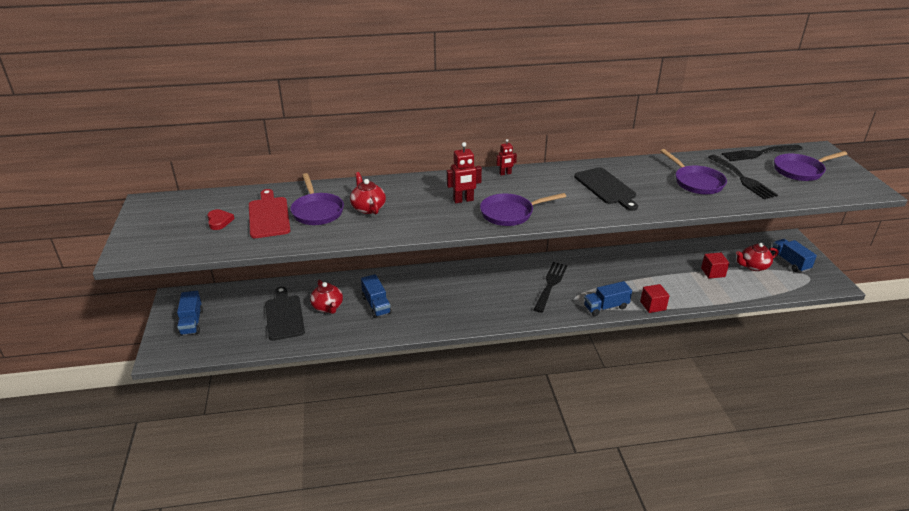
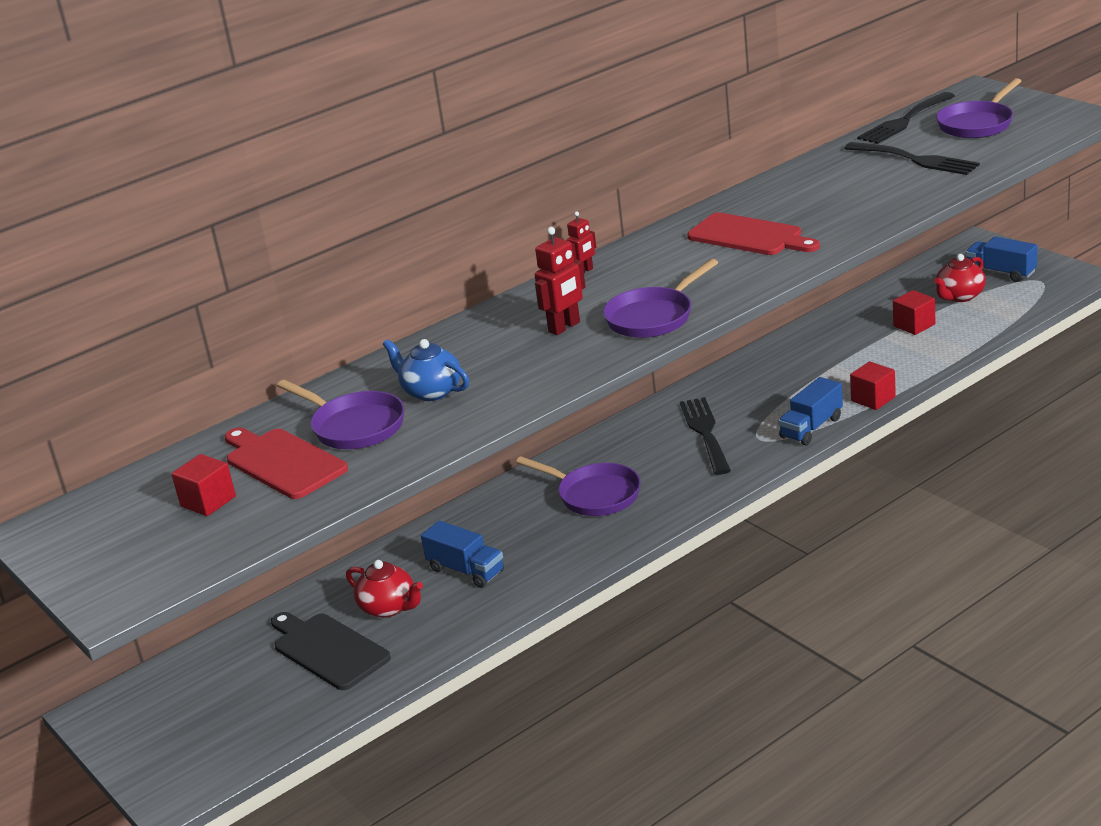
camera: 25 degrees left, 5 degrees down
blue truck [177,291,203,336] -> none
red heart [207,209,234,230] -> red cube [171,454,236,516]
red teapot [350,172,386,214] -> blue teapot [383,339,469,401]
black cutting board [574,167,638,211] -> red cutting board [687,212,820,255]
purple pan [660,149,727,194] -> purple pan moved to [516,456,641,516]

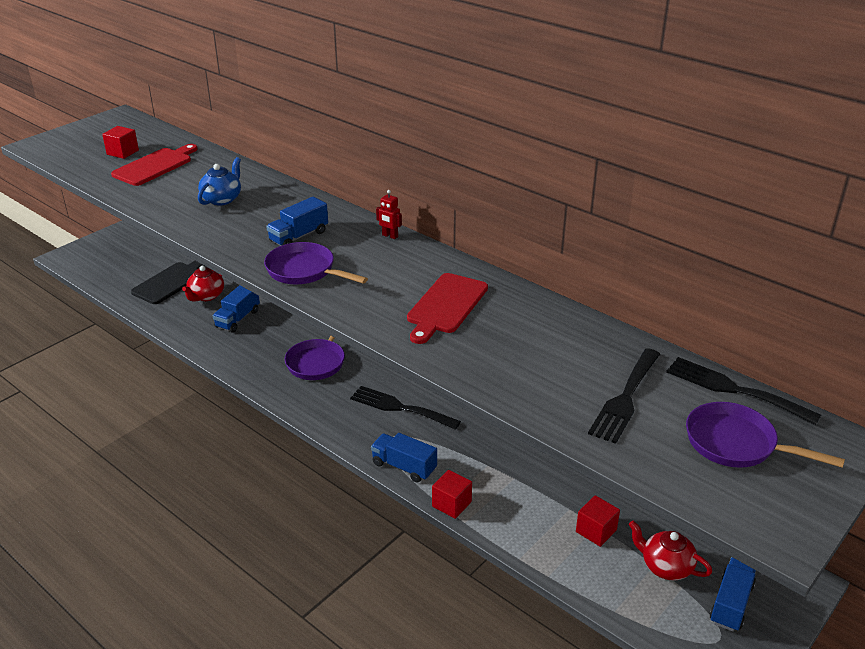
camera: 75 degrees right, 5 degrees up
purple pan [277,380,405,449] -> none
red robot [535,227,586,335] -> blue truck [266,197,328,246]
black fork [680,397,731,475] -> black fork turned 135 degrees counterclockwise [350,386,461,430]

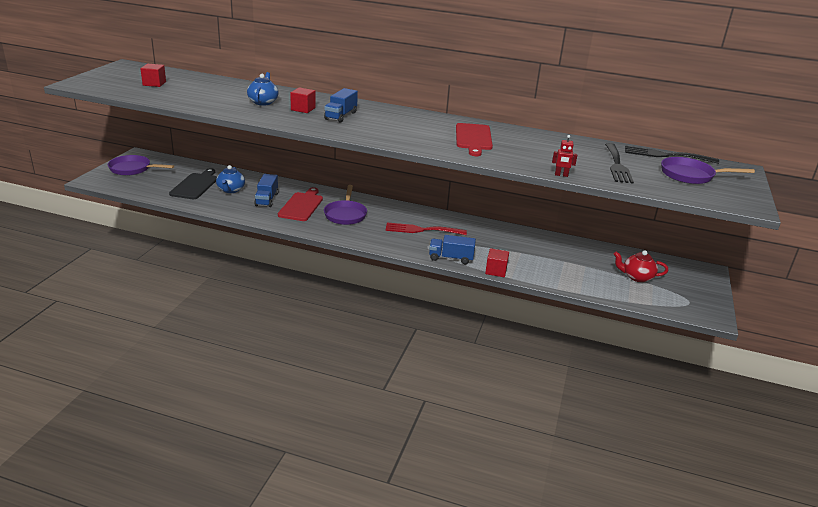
camera: 25 degrees left, 5 degrees down
red cutting board [111,144,198,186] -> red cutting board moved to [278,187,323,221]
red teapot [182,265,224,301] -> blue teapot [216,165,245,193]
purple pan [264,242,368,284] -> purple pan moved to [108,155,174,176]
black fork [350,386,461,430] -> red fork [385,222,467,235]
red robot [376,190,402,239] -> red robot moved to [552,135,577,177]
red cube [576,495,620,547] -> red cube moved to [290,87,316,113]
blue truck [710,557,756,631] -> none

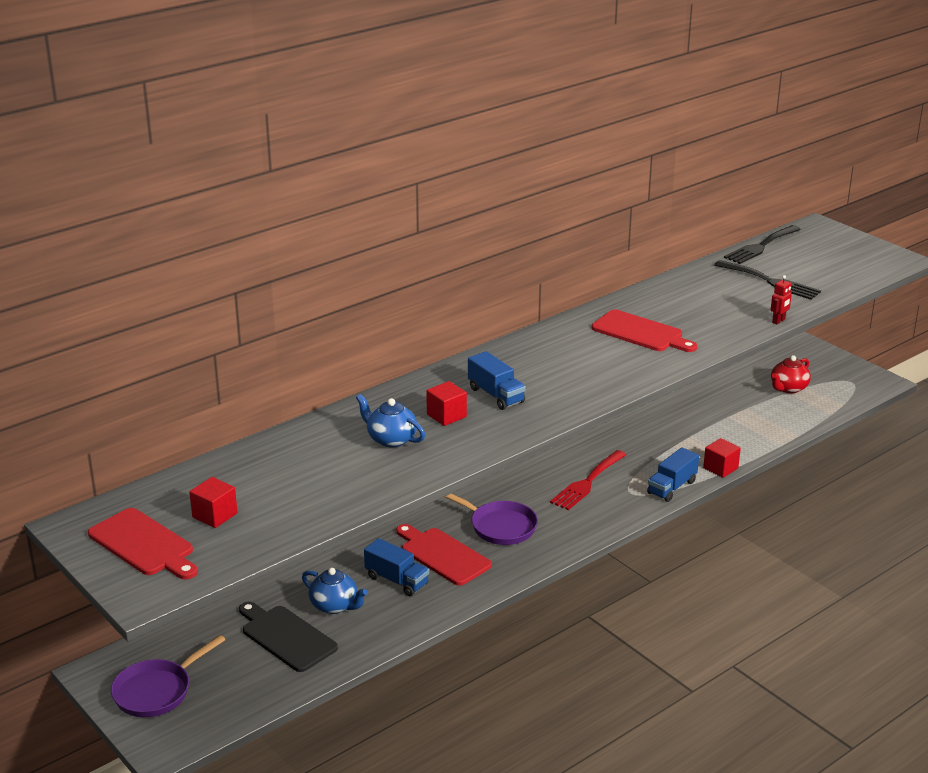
camera: 55 degrees left, 0 degrees up
purple pan [661,157,755,184] -> none
none -> red cutting board [88,508,198,580]

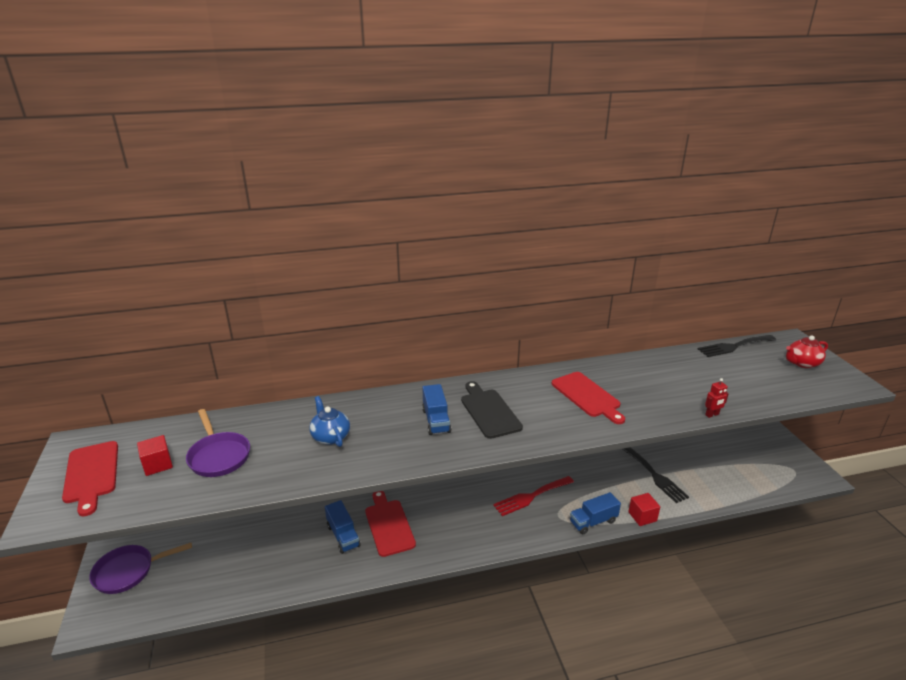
camera: 25 degrees right, 0 degrees up
black cutting board [239,602,338,672] -> black cutting board moved to [461,381,523,439]
blue teapot [302,568,368,614] -> none
red cube [426,381,467,426] -> none
purple pan [445,494,538,545] -> purple pan moved to [186,409,250,477]
black fork [714,260,821,300] -> black fork moved to [623,447,689,503]
red teapot [771,355,811,393] -> red teapot moved to [786,335,828,368]

